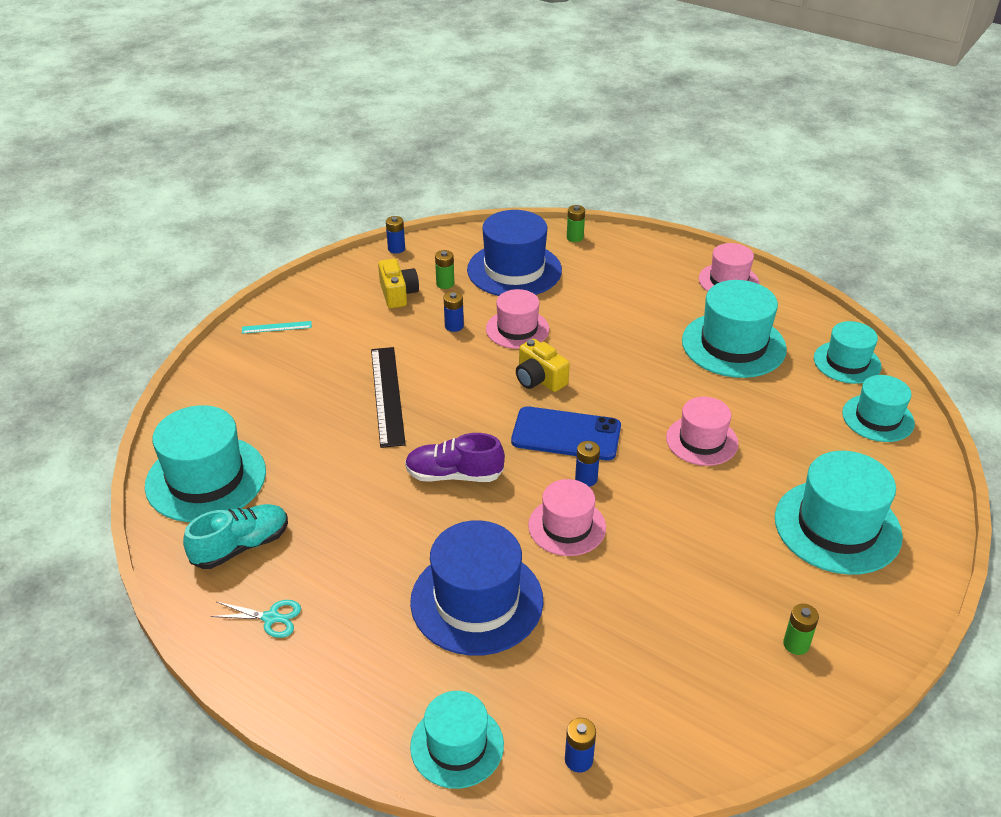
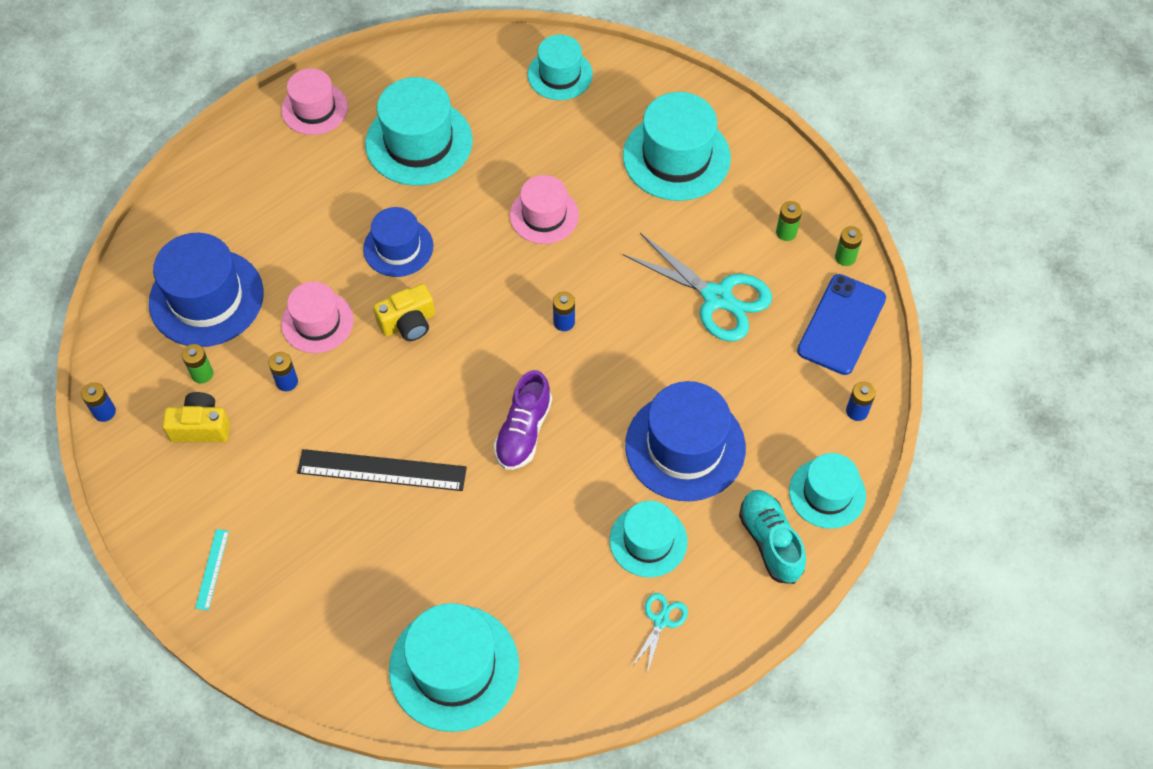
camera: 75 degrees left, 20 degrees up
turquoise shoe [183,504,288,569] -> turquoise shoe moved to [739,490,806,584]
blue phone [511,406,621,460] -> blue phone moved to [797,274,886,375]
pink hat [528,479,606,556] -> none
green battery [567,205,585,242] -> green battery moved to [835,226,863,266]
turquoise hat [814,321,882,384] -> turquoise hat moved to [610,501,688,577]
none -> blue hat [363,207,433,277]
none -> turquoise scissors [623,233,772,341]

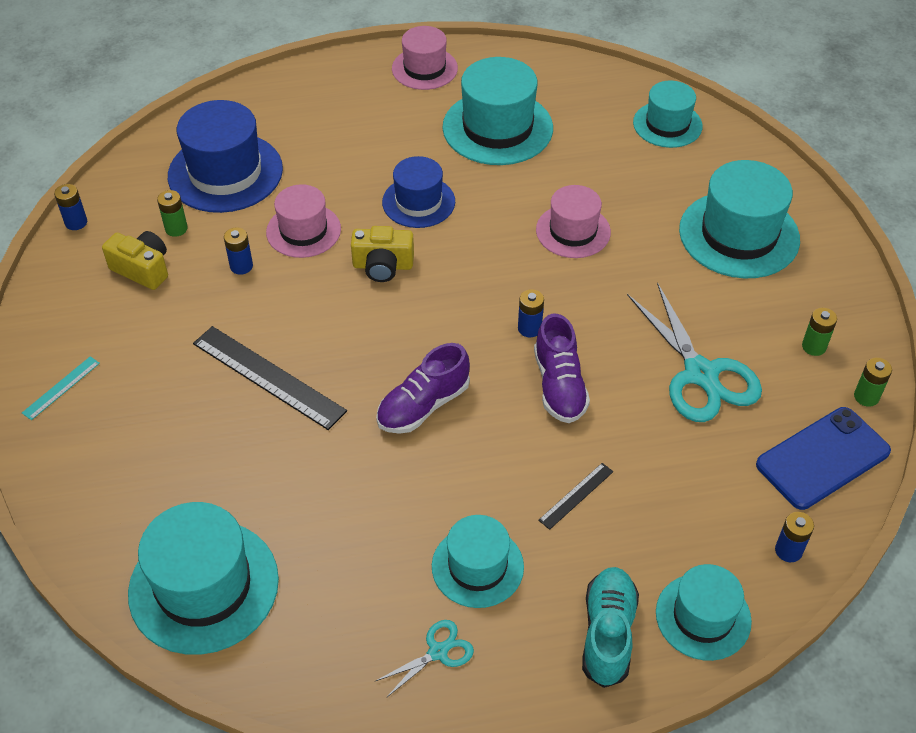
camera: 30 degrees right, 10 degrees down
blue hat [625,381,746,501] -> black ruler [538,463,613,530]
none -> purple shoe [534,313,590,423]

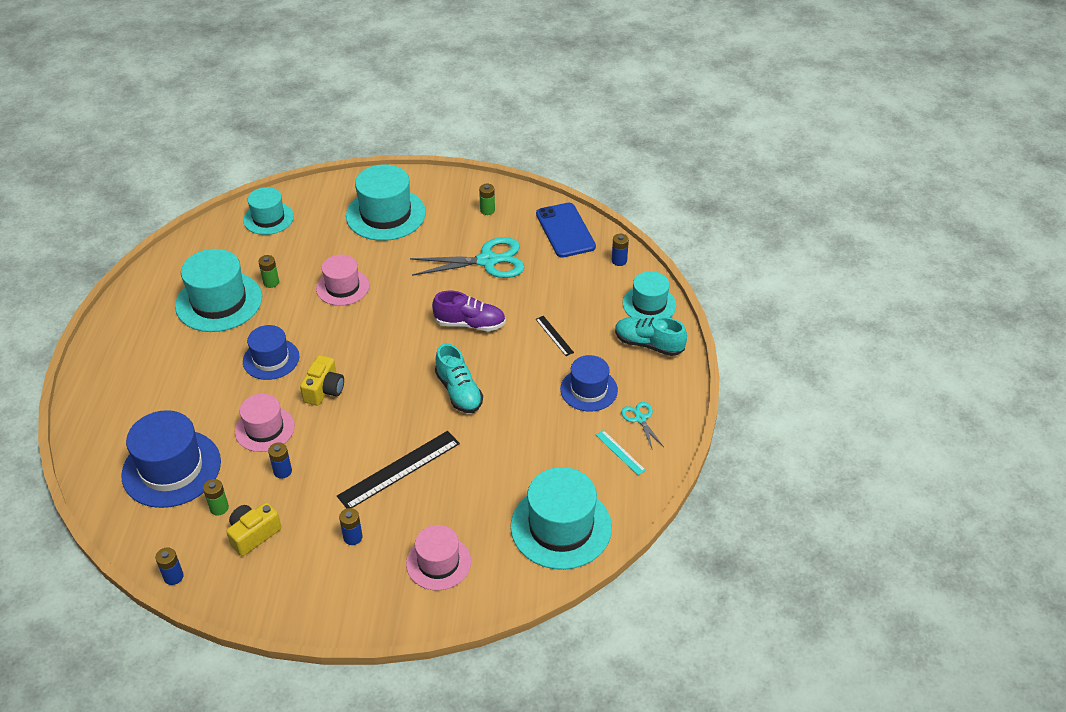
camera: 75 degrees left, 5 degrees down
turquoise ruler [22,356,100,420] -> turquoise ruler moved to [596,430,646,475]
purple shoe [376,343,470,434] -> turquoise shoe [435,343,483,413]
pink hat [392,26,458,90] -> pink hat moved to [406,525,471,591]
turquoise hat [432,515,524,608] -> blue hat [560,355,618,412]
blue battery [518,289,544,338] -> blue battery moved to [339,508,363,545]
green battery [854,358,892,407] -> green battery moved to [258,255,279,288]

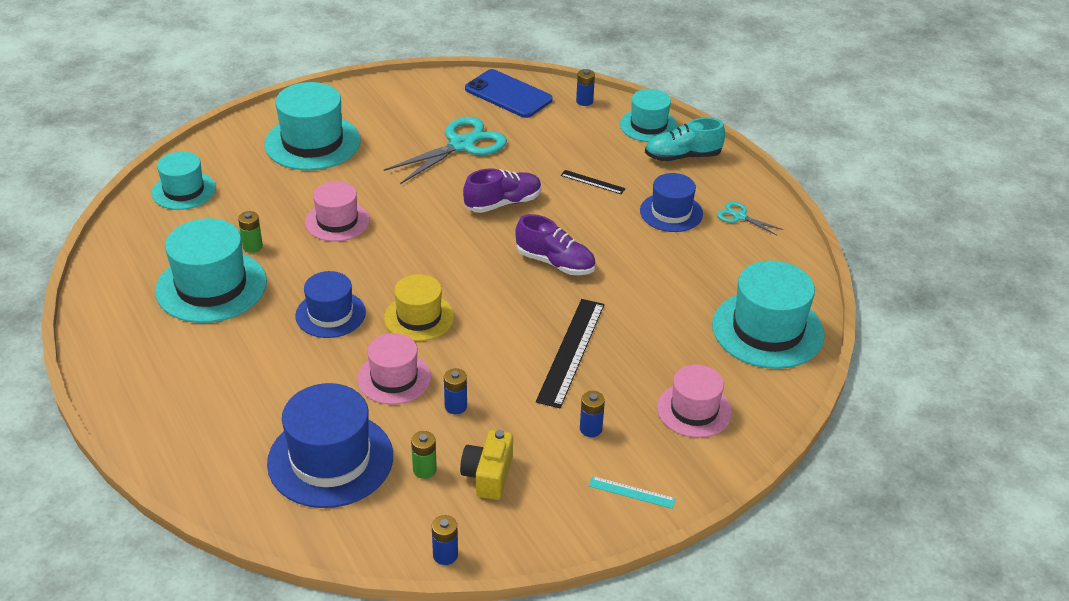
camera: 35 degrees left, 5 degrees down
yellow camera [300,355,344,406] -> yellow hat [384,274,454,341]
turquoise shoe [435,343,483,413] -> purple shoe [515,214,596,275]
green battery [479,184,495,215] -> none
turquoise ruler [596,430,646,475] -> turquoise ruler moved to [589,476,676,509]

